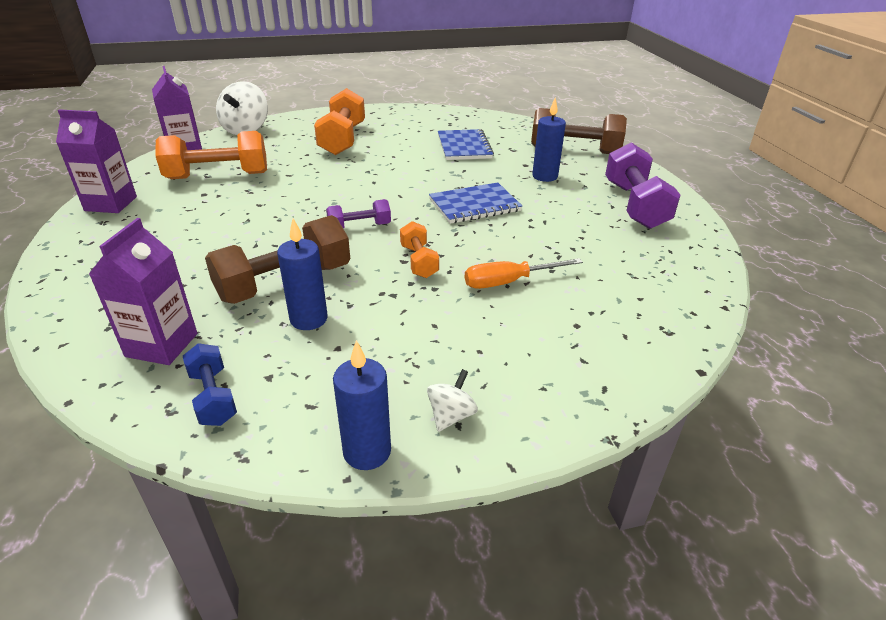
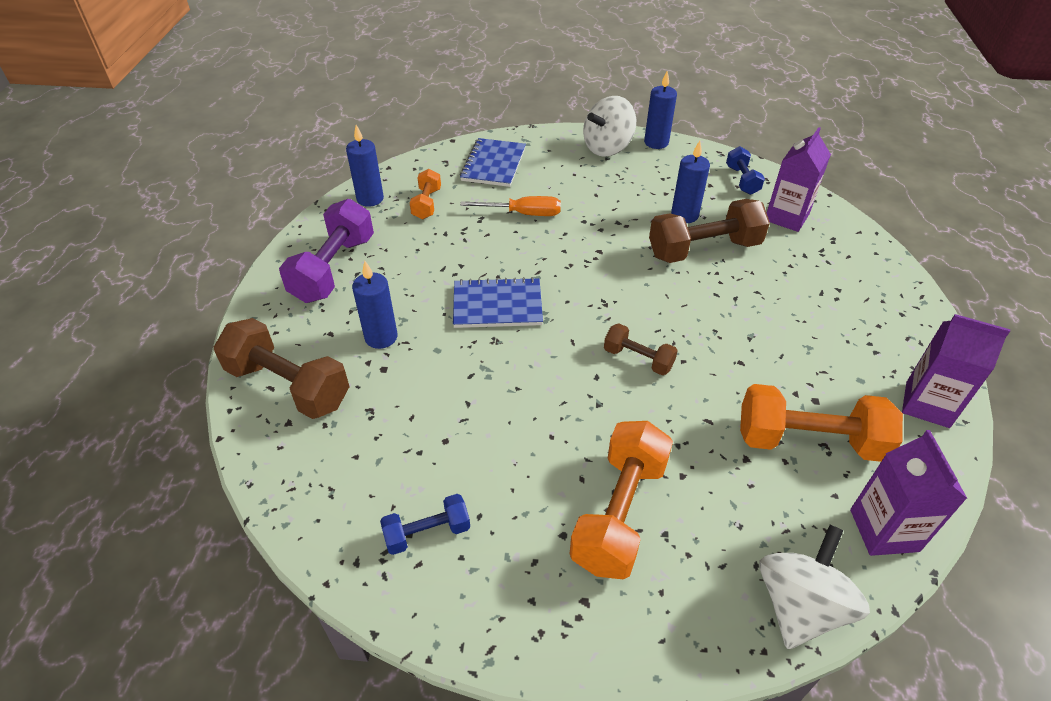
camera: 160 degrees left, 10 degrees up
purple dumbbell [326,199,391,229] -> none
orange dumbbell [400,221,439,278] -> orange dumbbell moved to [410,169,441,219]
white spinning top [427,369,478,432] -> white spinning top [583,96,636,157], size x1.96
blue notebook [438,129,494,160] -> blue notebook moved to [460,138,526,187]
none -> blue candle [346,125,384,207]
none -> blue dumbbell [380,494,470,555]
none -> brown dumbbell [604,324,678,375]

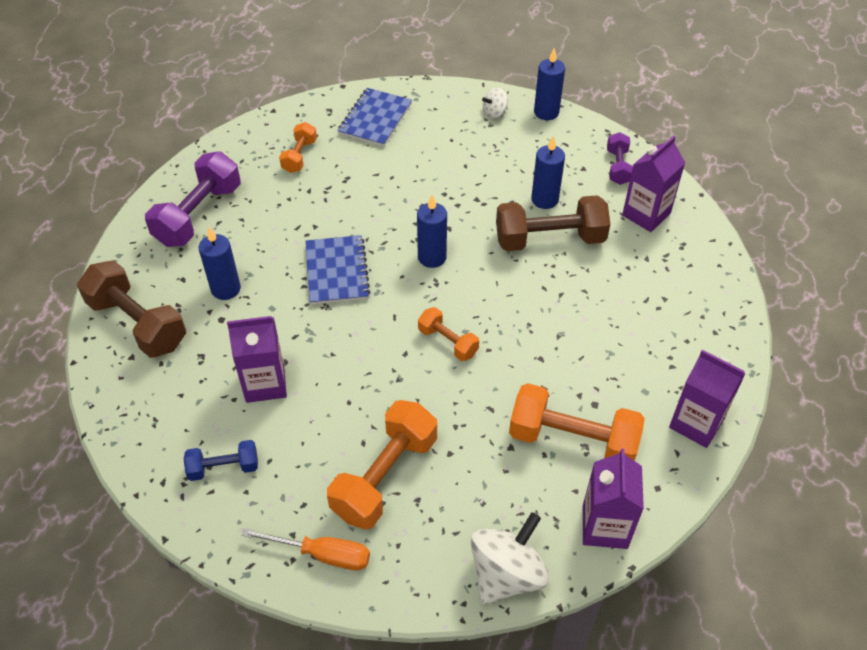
camera: 10 degrees right, 5 degrees up
blue candle [346,125,384,207] -> blue candle moved to [417,195,447,268]
blue notebook [453,277,543,328] -> blue notebook turned 75 degrees clockwise [305,235,370,305]
orange screwdriver [460,196,561,216] -> orange screwdriver moved to [242,528,370,570]
white spinning top [583,96,636,157] -> white spinning top [482,88,508,119], size x0.51
brown dumbbell [604,324,678,375] -> orange dumbbell [418,307,479,361]
blue dumbbell [726,146,765,195] -> purple dumbbell [607,132,633,185]
none -> purple carton [227,316,287,403]

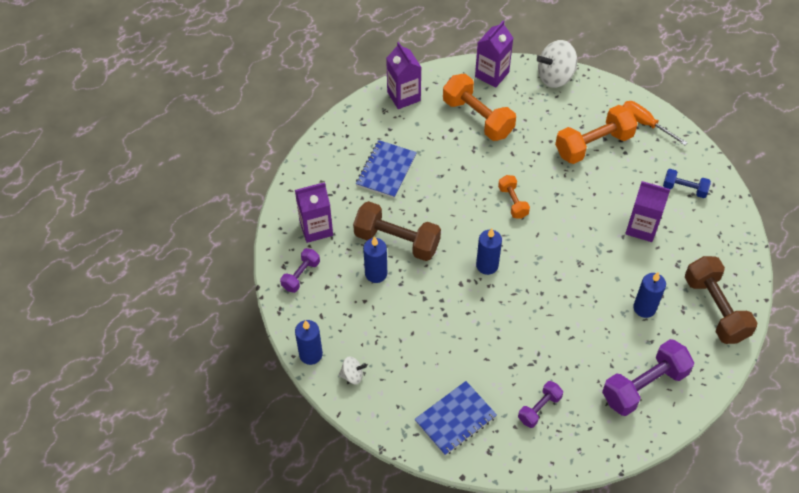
camera: 150 degrees left, 5 degrees up
orange dumbbell [279,122,317,173] -> purple dumbbell [518,381,563,428]
blue notebook [305,235,370,305] -> blue notebook moved to [356,140,417,198]

